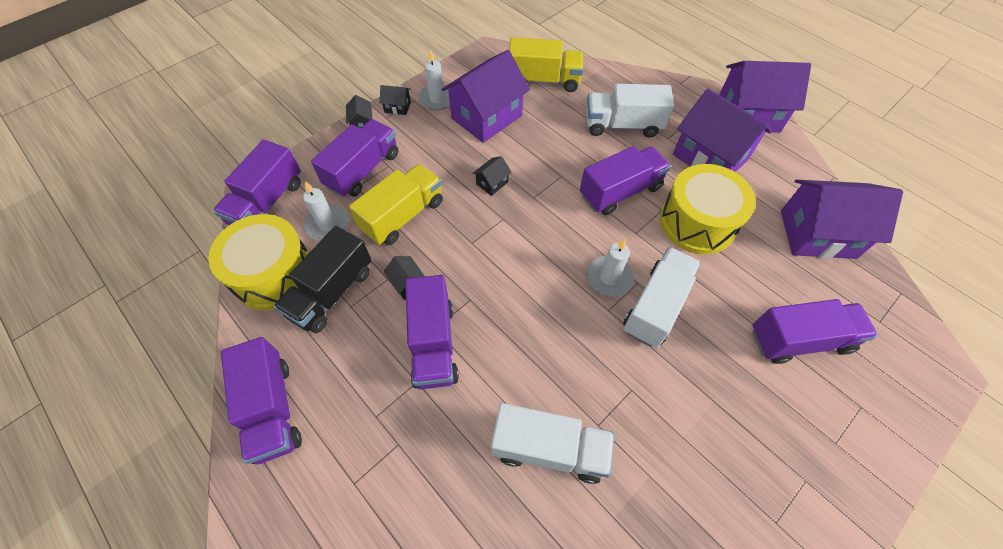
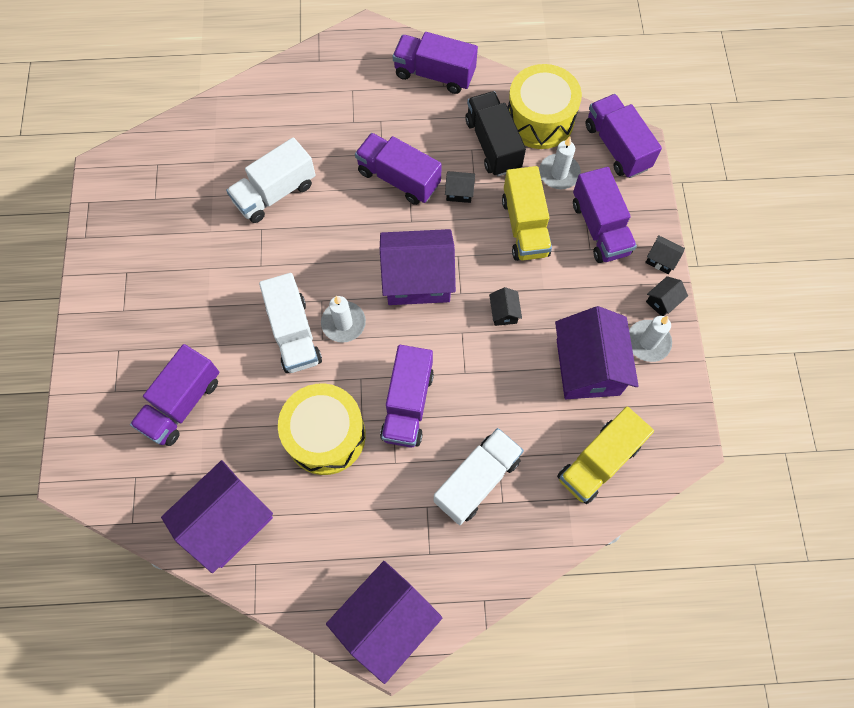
camera: 130 degrees right, 10 degrees up
purple house [673,89,772,172] -> purple house moved to [380,229,456,305]

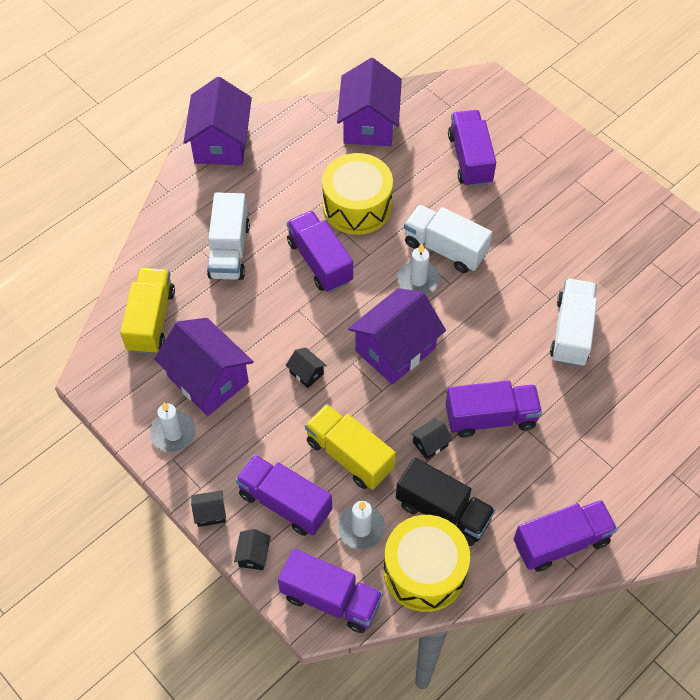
camera: 140 degrees right, 10 degrees down
black house [646,276,688,316] -> black house moved to [234,529,271,570]

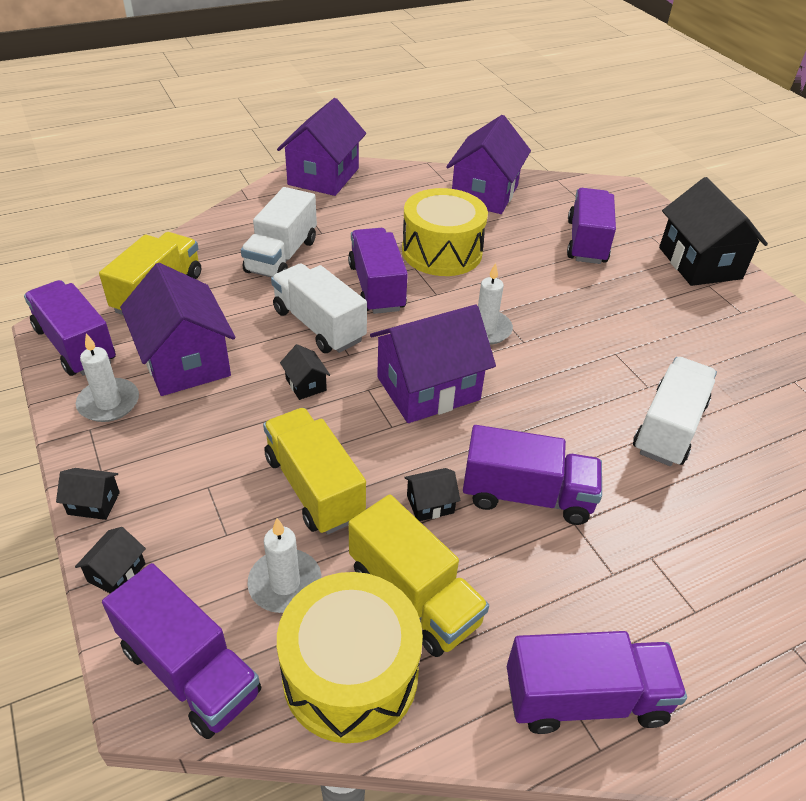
camera: 15 degrees right, 15 degrees down
purple truck [236,455,332,536] -> purple truck moved to [24,280,116,376]
black truck [396,457,496,546] -> yellow truck [349,495,489,657]
white truck [404,205,492,273] -> white truck moved to [271,263,367,353]
none -> black house [659,177,768,286]

